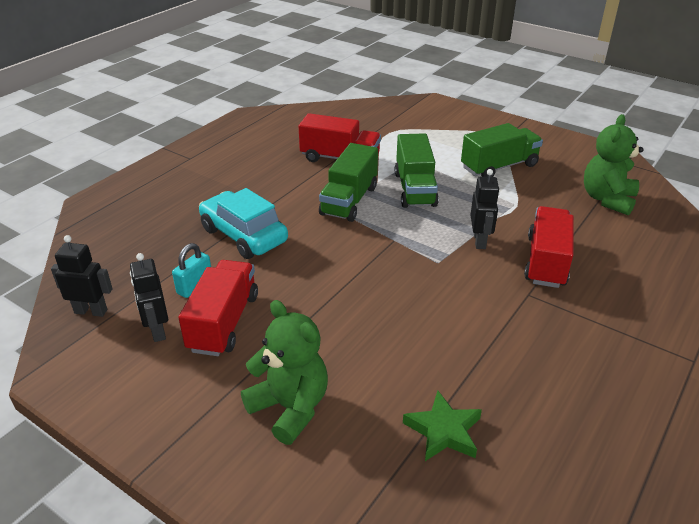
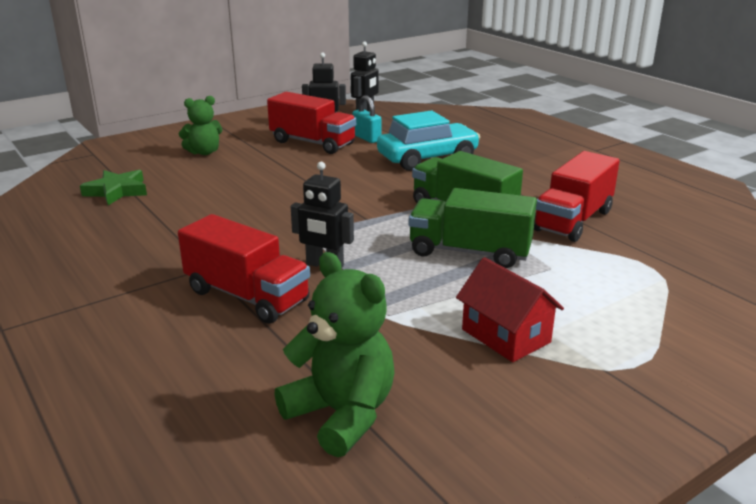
camera: 110 degrees right, 10 degrees down
green teddy bear [241,300,328,445] -> green teddy bear [179,96,222,155], size x0.66
green truck [461,123,543,177] -> red house [456,257,564,362]

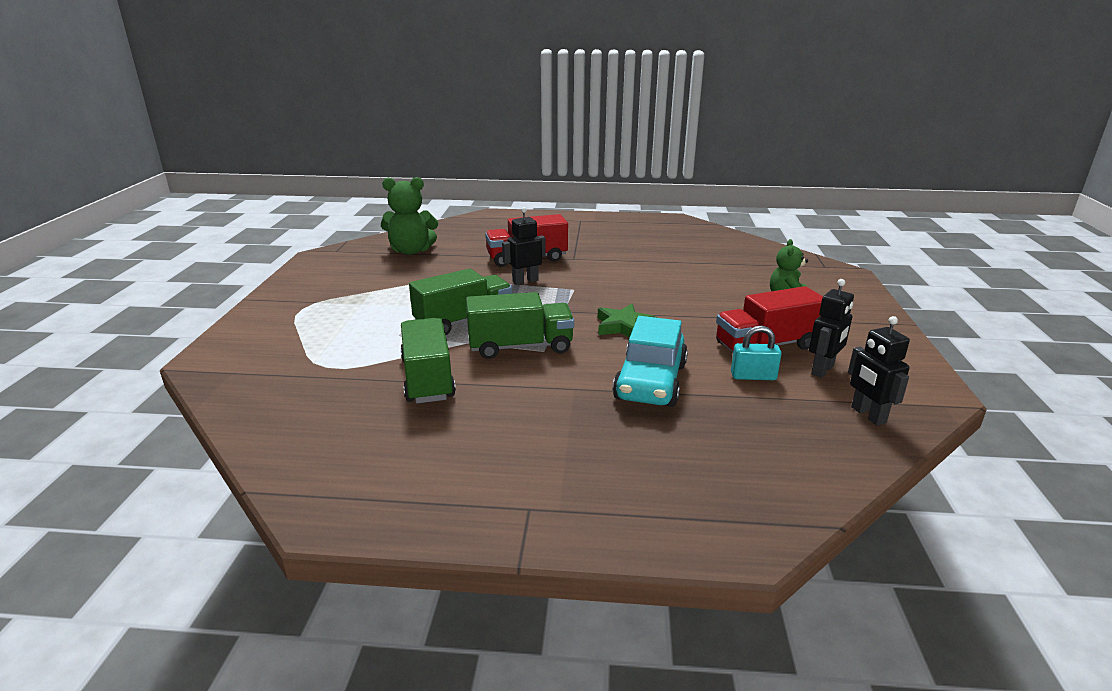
camera: 130 degrees right, 0 degrees up
green star [80,170,147,205] -> green star moved to [598,304,657,338]
red house [456,257,564,362] -> none
red truck [534,151,620,242] -> green truck [400,318,456,403]

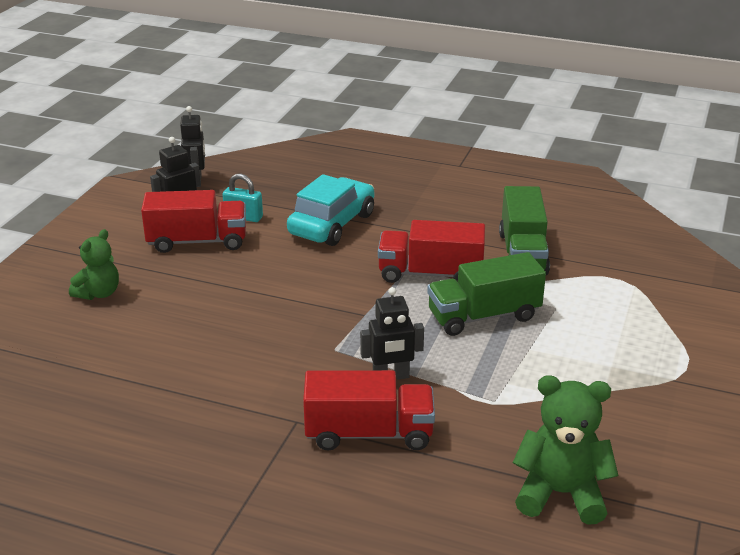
camera: 165 degrees left, 5 degrees up
green truck [466,292,574,359] -> red truck [378,220,485,283]
green star [598,304,657,338] -> none

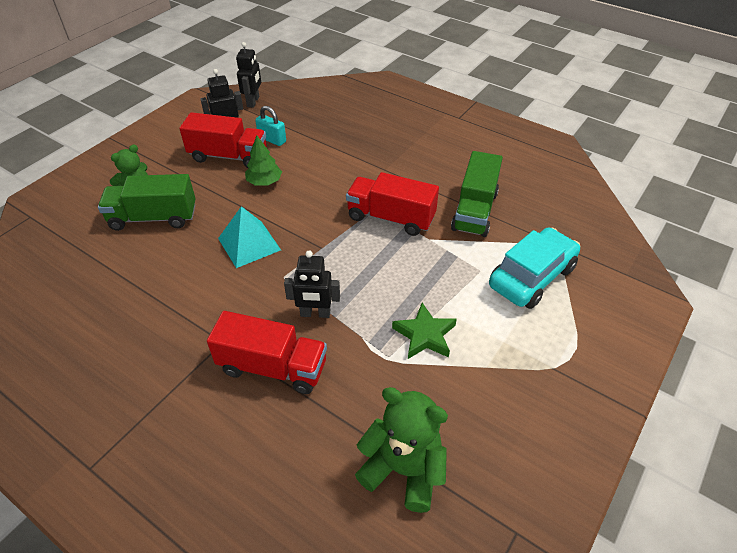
camera: 15 degrees right, 15 degrees up
turquoise car [287,174,374,246] -> turquoise car moved to [489,227,580,309]
green truck [427,252,546,336] -> green truck moved to [98,174,196,231]
none -> turquoise pyramid [218,206,281,268]
none -> green tree [245,136,282,186]
none -> green star [392,303,457,359]

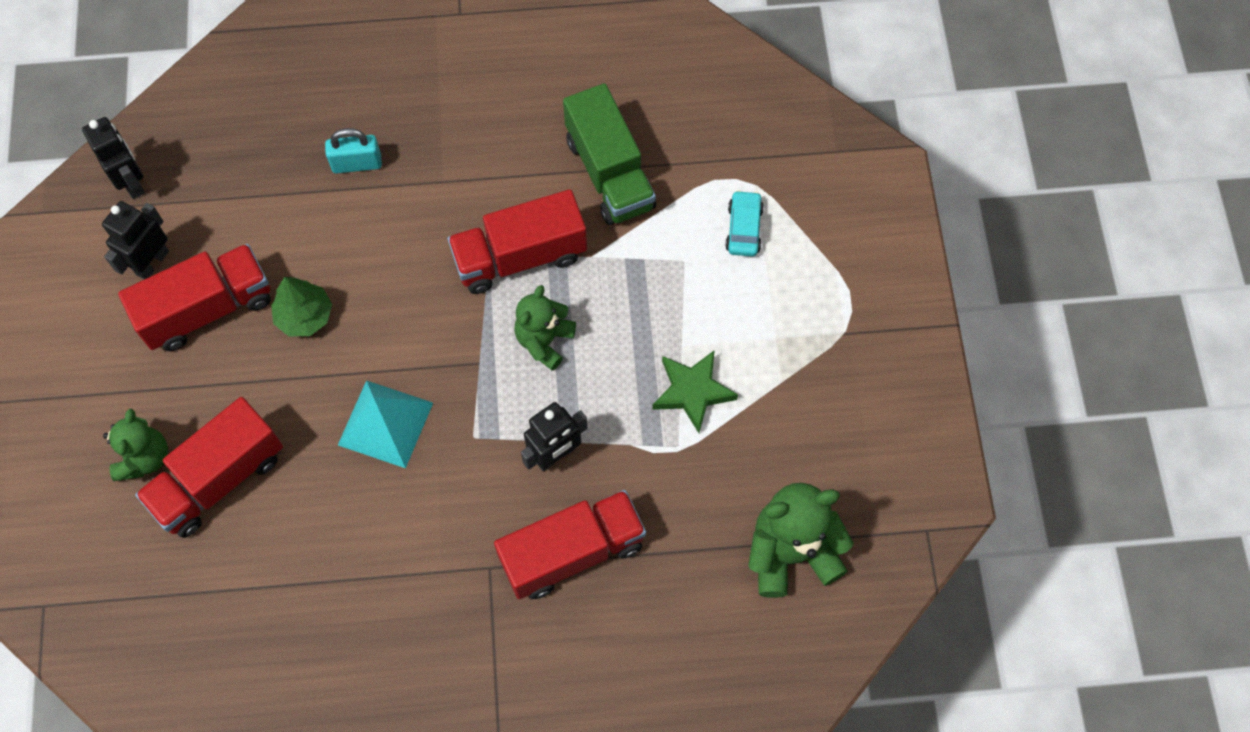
camera: 40 degrees left, 20 degrees up
green truck [98,174,196,231] -> red truck [135,397,283,538]
turquoise padlock [255,106,286,146] -> turquoise padlock moved to [325,128,382,174]
turquoise car [489,227,580,309] -> turquoise car [725,190,764,256], size x0.49
none -> green teddy bear [515,285,576,371]

